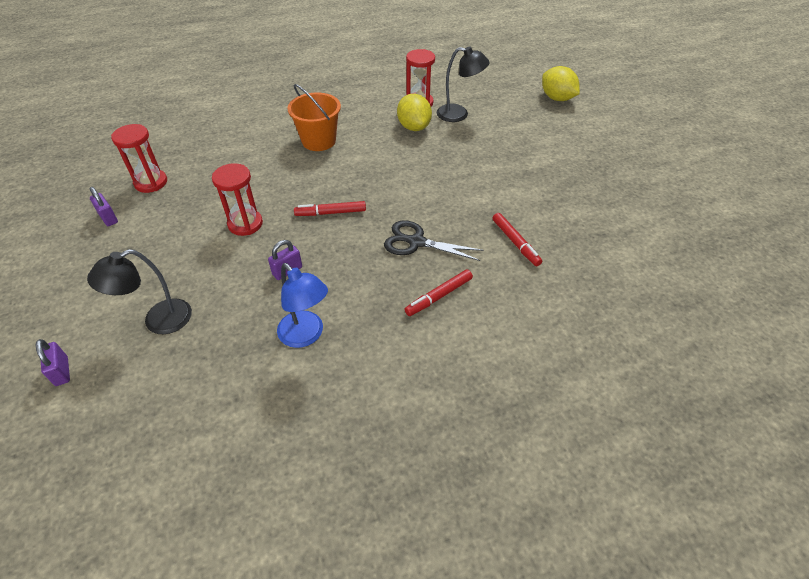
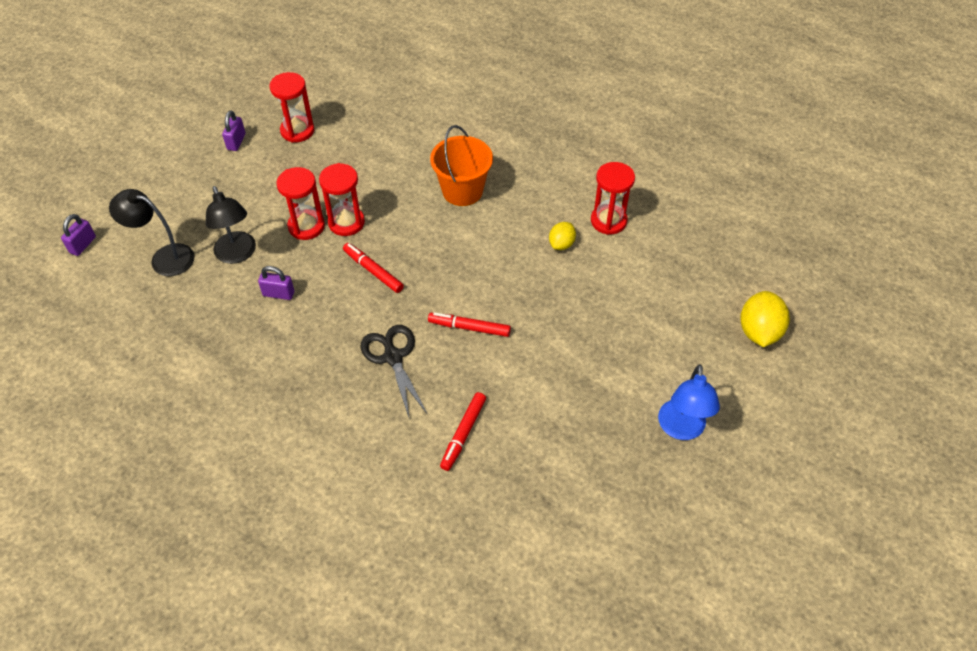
camera: 50 degrees right, 5 degrees up
blue lamp [277,263,328,348] -> blue lamp moved to [658,364,720,440]
yellow lemon [397,94,432,131] -> yellow lemon [549,222,576,250], size x0.59
red marker [405,269,473,316] -> red marker moved to [428,312,511,337]
black lamp [437,46,489,122] -> black lamp moved to [206,186,256,264]
none -> red hourglass [319,163,365,236]

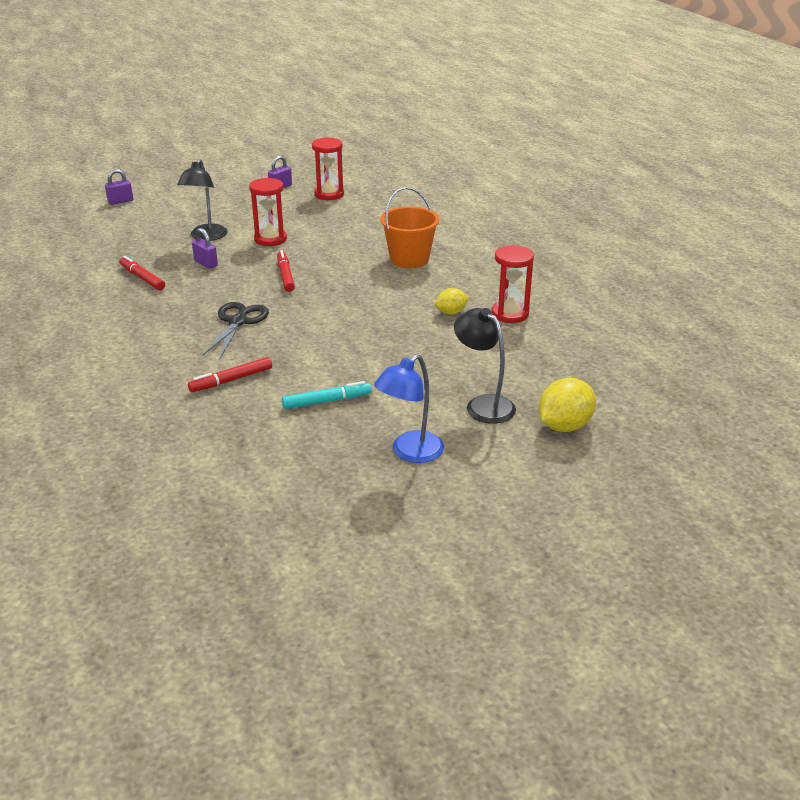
camera: 35 degrees right, 20 degrees down
black lamp [109,189,195,276] -> black lamp moved to [454,308,516,424]
red hourglass [319,163,365,236] -> none
red marker [428,312,511,337] -> red marker moved to [119,256,165,290]
none -> turquoise marker [282,381,372,409]

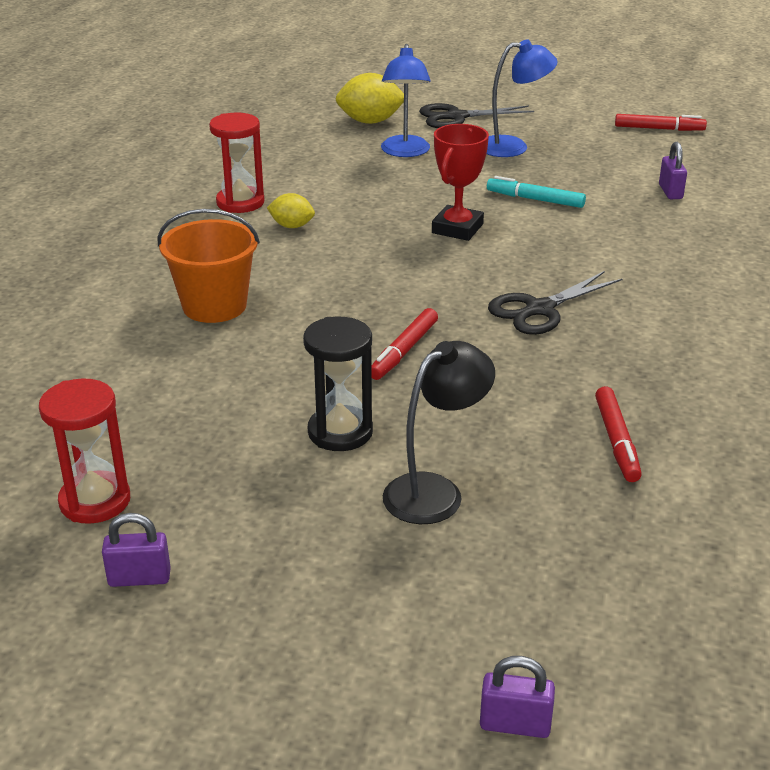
camera: 140 degrees left, 0 degrees up
red marker [188,357,272,392] -> red marker moved to [615,114,707,131]
purple padlock [192,228,218,269] -> purple padlock moved to [659,142,687,199]
red hourglass [249,177,287,246] -> black hourglass [303,317,373,451]
black lamp [454,308,516,424] -> blue lamp [381,44,431,157]
none -> black scissors [419,103,534,128]
none -> red trophy [432,124,489,241]

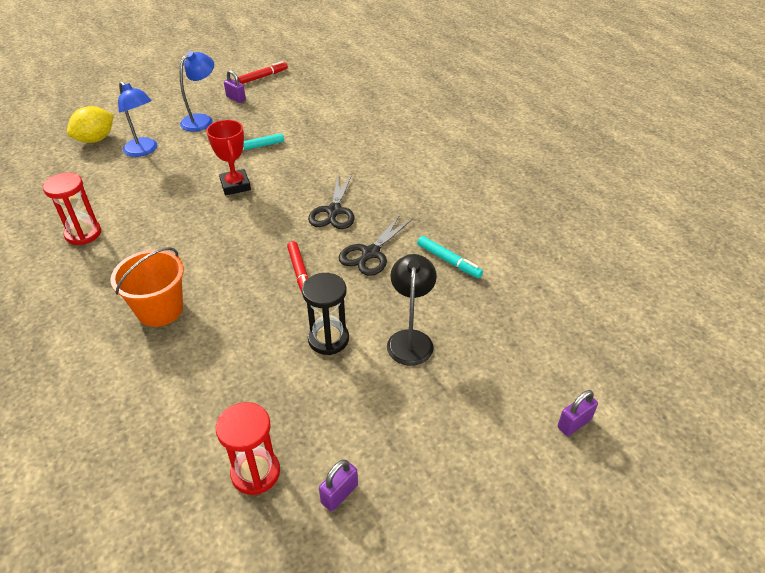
camera: 45 degrees left, 10 degrees up
yellow lemon [267,193,315,228] -> none
black scissors [419,103,534,128] -> black scissors moved to [338,215,413,276]
red marker [595,386,642,482] -> turquoise marker [417,236,483,278]
purple padlock [659,142,687,199] -> purple padlock moved to [224,70,246,103]

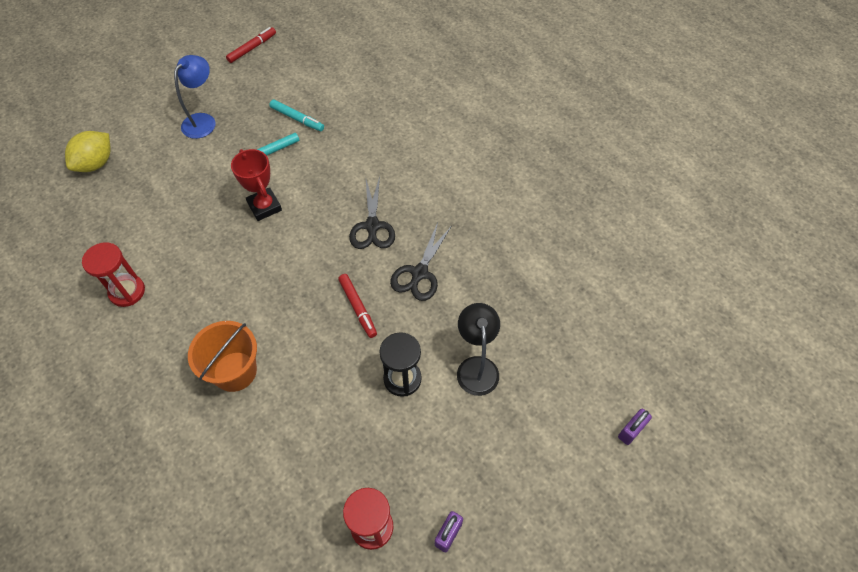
camera: 10 degrees left, 15 degrees up
blue lamp [118,81,157,157] -> none
purple padlock [224,70,246,103] -> none
turquoise marker [417,236,483,278] -> turquoise marker moved to [270,100,324,131]

